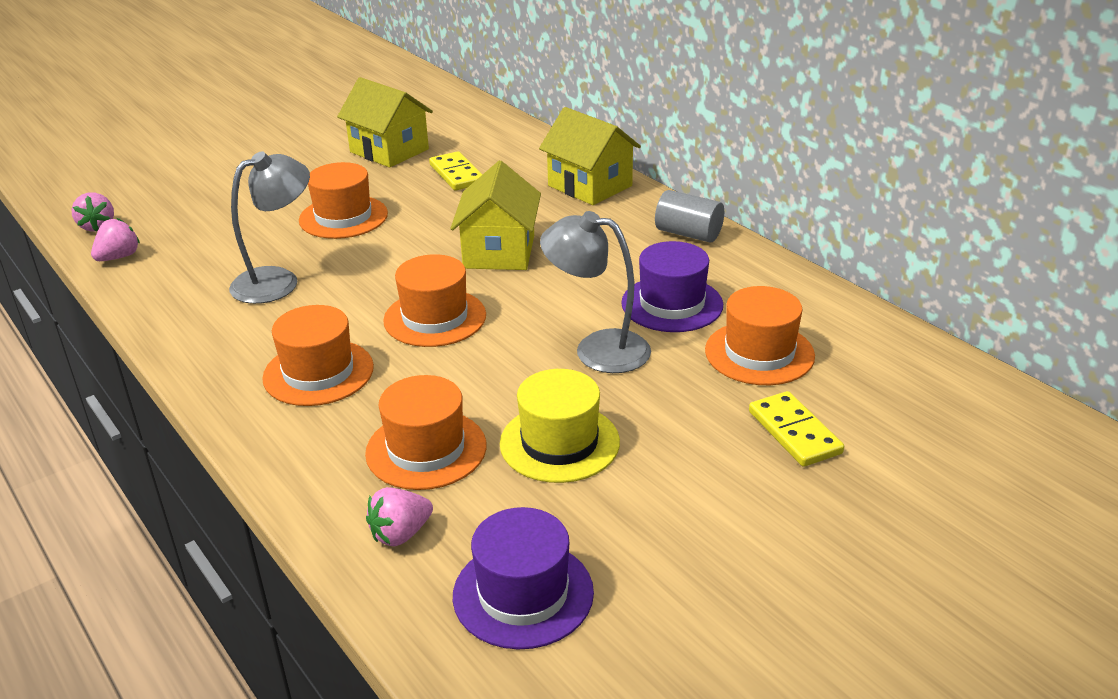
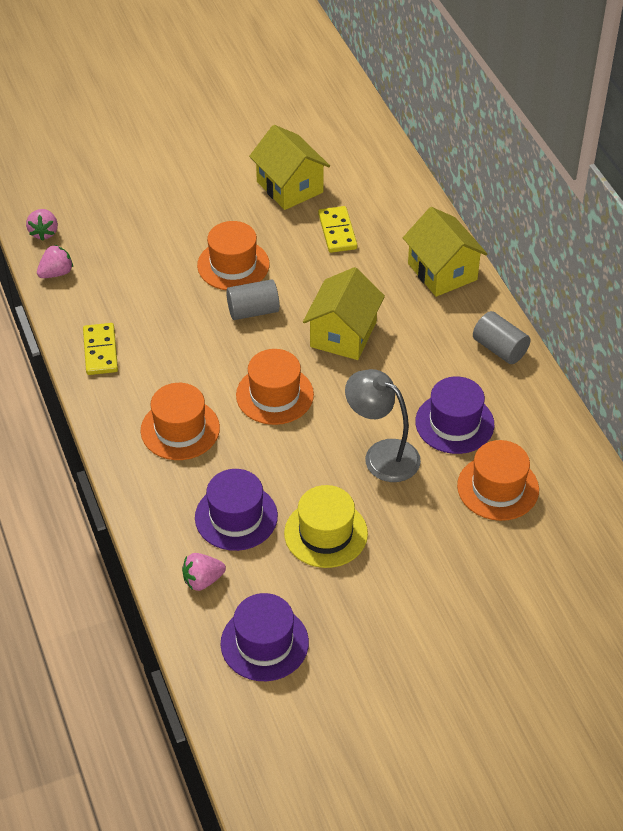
camera: 15 degrees right, 15 degrees up
grey lamp [229,151,310,304] -> none
orange hat [365,375,486,490] -> purple hat [195,469,278,551]
yellow domino [749,391,844,467] -> yellow domino moved to [83,323,118,375]
none -> grey cylinder [226,279,280,320]

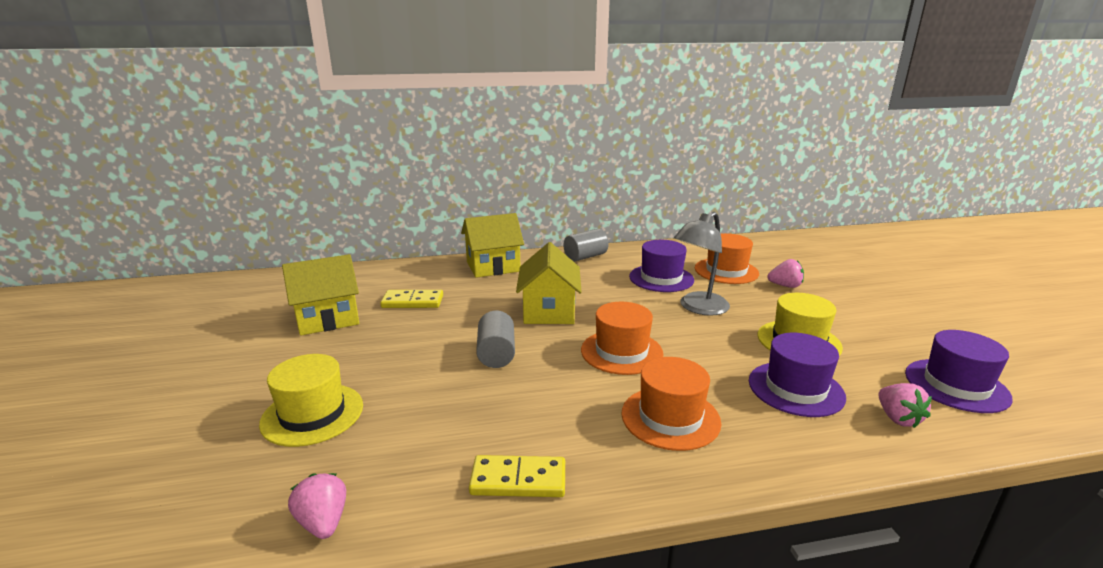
camera: 80 degrees left, 25 degrees down
pink strawberry [26,209,58,241] -> pink strawberry moved to [767,259,804,288]
orange hat [197,221,270,290] -> none
yellow house [303,267,385,360] -> yellow house turned 60 degrees clockwise [516,242,582,324]
none -> yellow hat [259,354,363,447]

